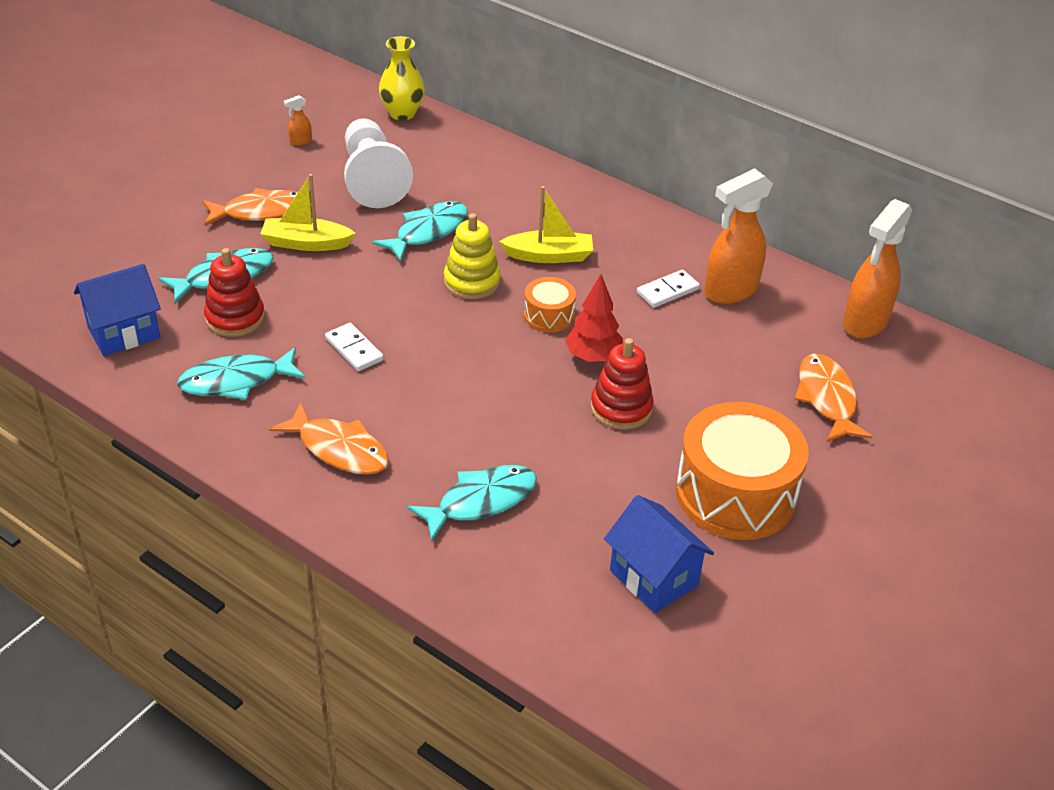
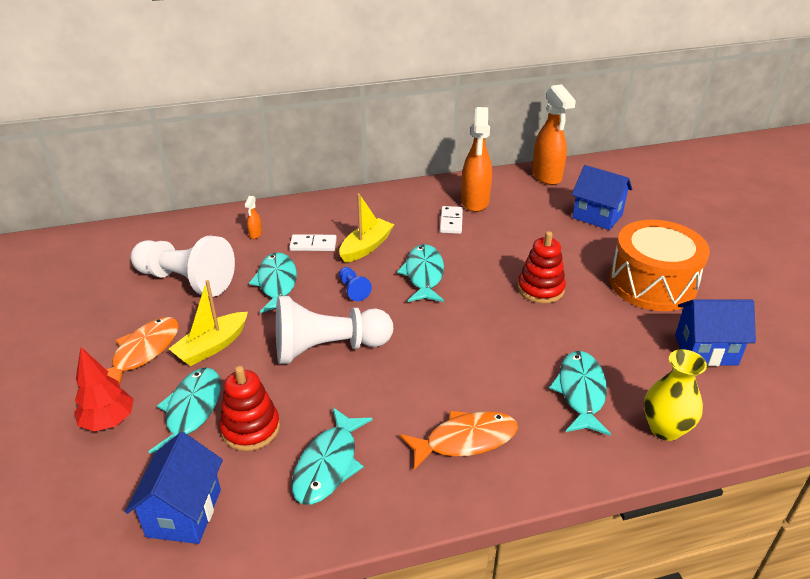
camera: 50 degrees left, 5 degrees down
orange spray bottle [284,95,312,146] -> orange spray bottle moved to [245,196,262,239]
white domino [325,323,384,371] -> white domino moved to [289,234,337,251]
yellow vase [379,36,425,121] -> yellow vase moved to [644,349,707,441]
yellow stacking toy [444,213,501,299] -> blue pawn [339,267,372,301]
orange drum [524,277,576,333] -> turquoise fish [397,244,444,302]
red tree [565,274,623,362] -> red tree moved to [74,347,134,432]
orange fish [795,353,873,442] -> blue house [572,165,632,230]
none -> white pawn [276,296,393,364]

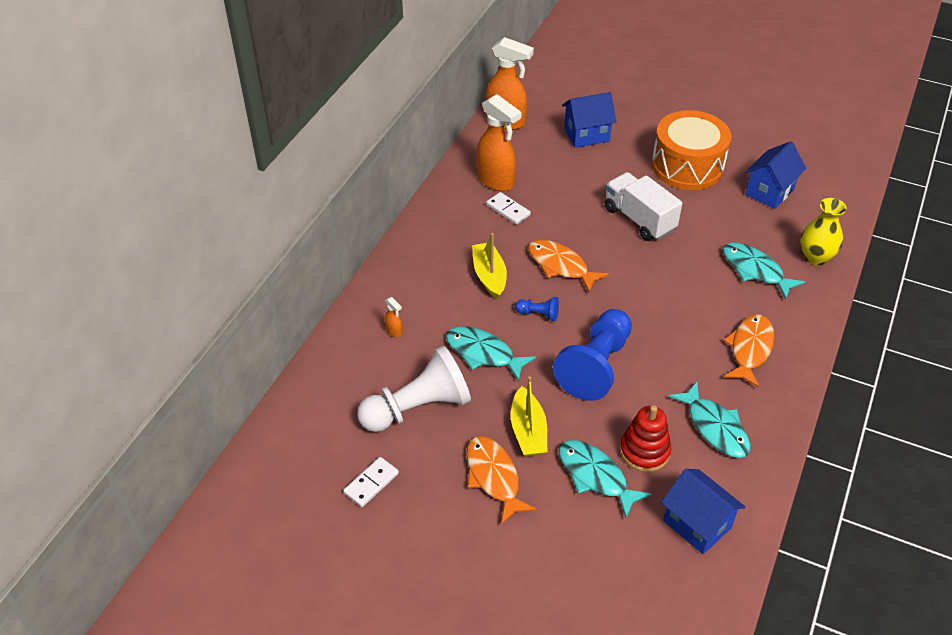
camera: 50 degrees left, 10 degrees up
red tree [74,347,134,432] -> none
white pawn [276,296,393,364] -> blue pawn [553,309,632,401]
white domino [289,234,337,251] -> white domino moved to [343,457,399,507]
turquoise fish [397,244,444,302] -> orange fish [528,240,609,293]
red stacking toy [517,231,566,304] -> white truck [605,172,682,241]

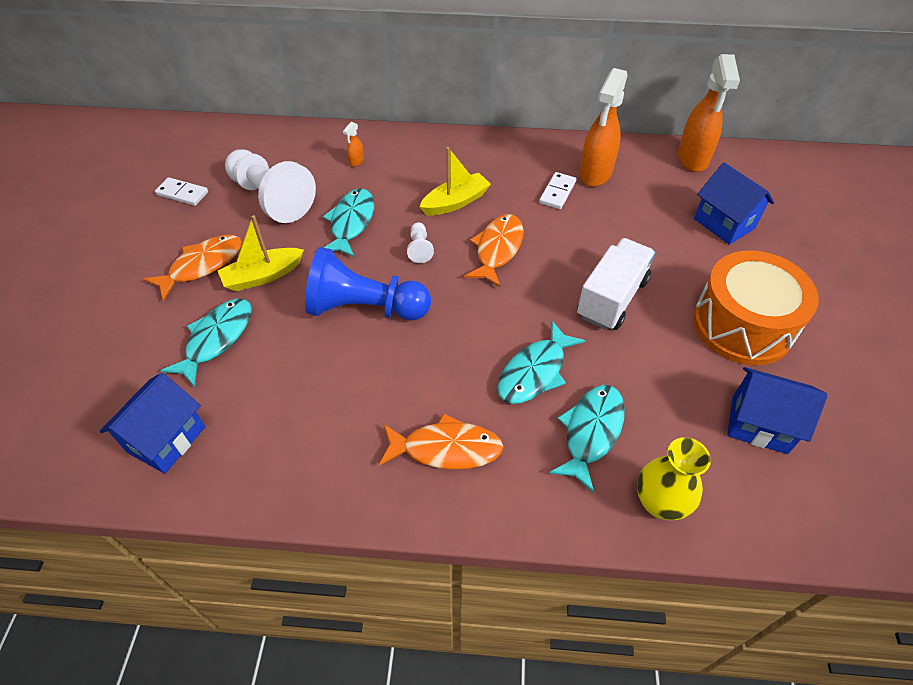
camera: 70 degrees right, 5 degrees up
blue pawn [515,297,559,321] -> white pawn [407,222,434,263]
red stacking toy [620,405,671,472] -> none
turquoise fish [668,382,751,458] -> turquoise fish moved to [497,321,586,404]

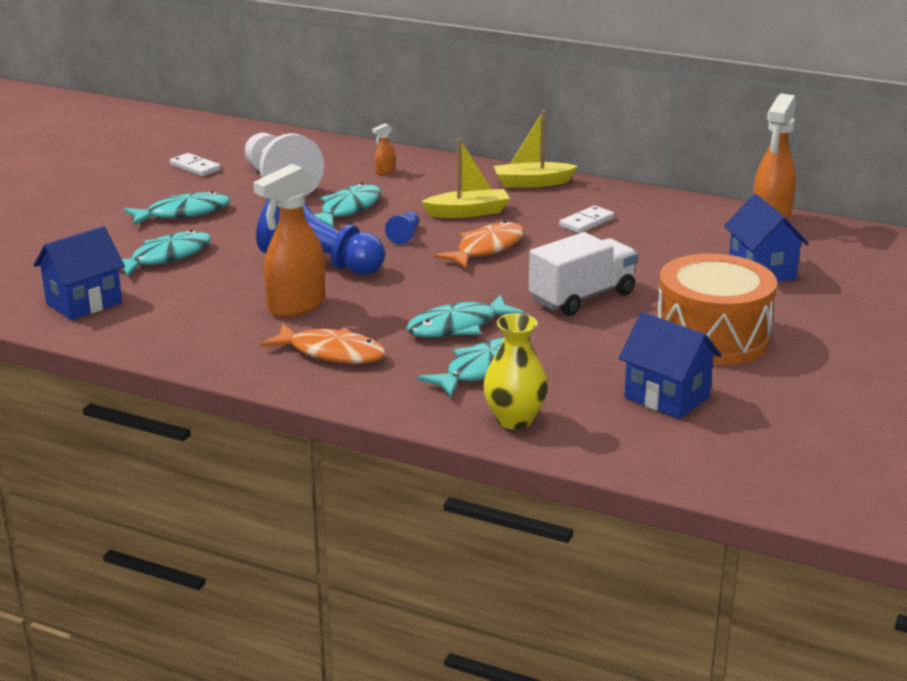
camera: 20 degrees right, 25 degrees down
orange fish [143,235,242,301] -> turquoise fish [123,191,230,225]
yellow boat [218,215,304,292] -> yellow boat moved to [494,111,578,187]
white pawn [407,222,434,263] -> blue pawn [385,212,419,245]
orange spray bottle [579,68,627,187] -> orange spray bottle moved to [253,164,325,317]

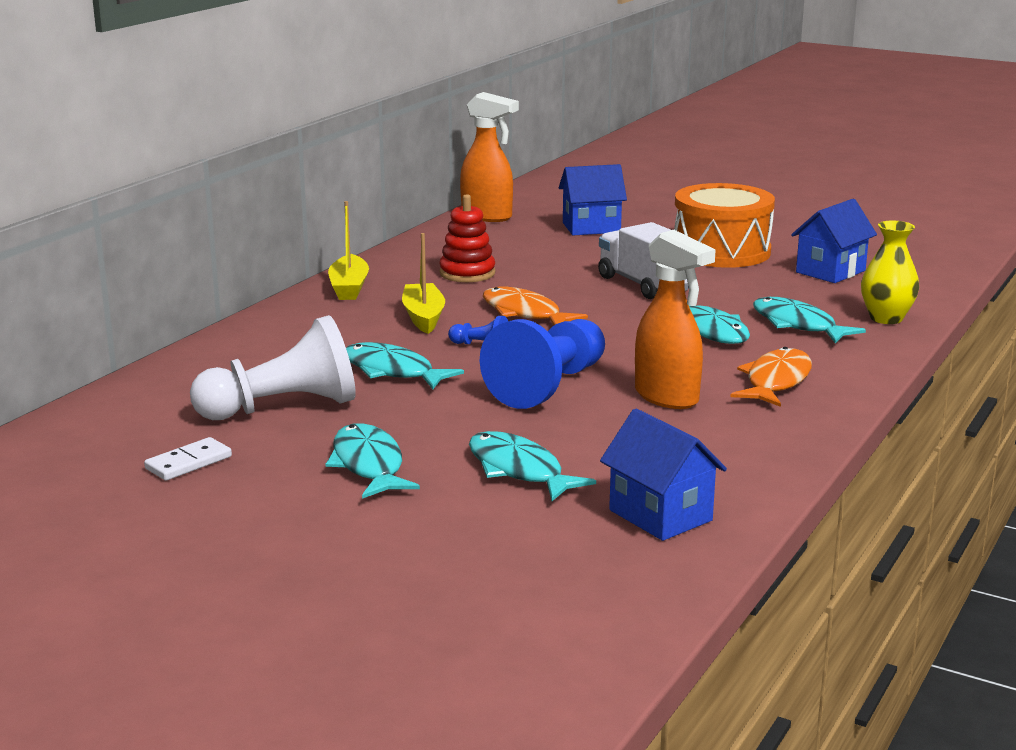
camera: 85 degrees left, 5 degrees down
orange spray bottle [373,124,395,175] -> none
white domino [559,206,615,233] -> red stacking toy [440,194,495,282]

